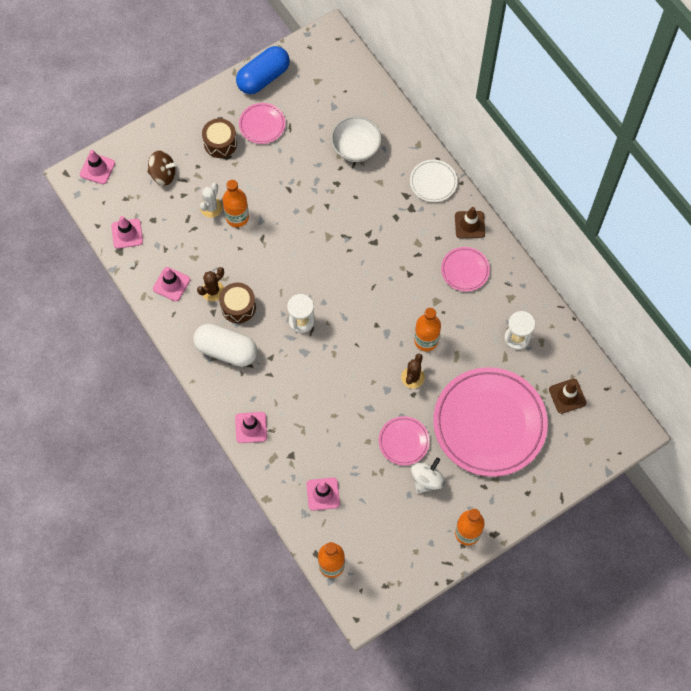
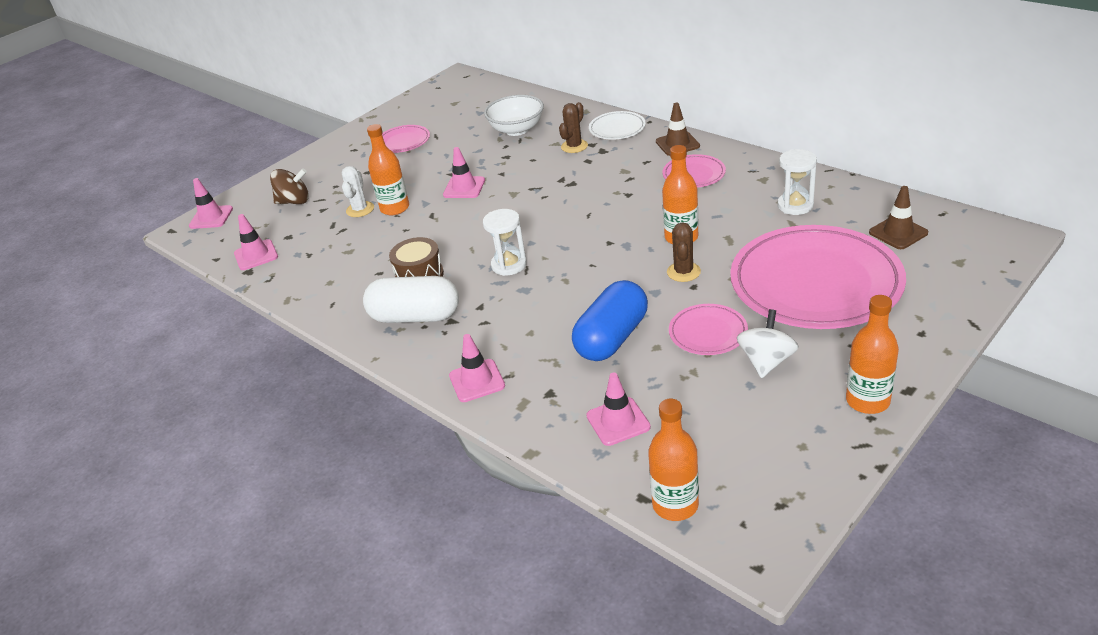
camera: 10 degrees left, 30 degrees down
pink traffic cone [153,267,190,301] -> pink traffic cone moved to [443,147,485,198]
brown cactus [197,267,224,301] -> brown cactus moved to [559,102,588,153]
brown drum [202,118,237,158] -> none
blue capsule [236,46,290,94] -> blue capsule moved to [572,280,648,361]

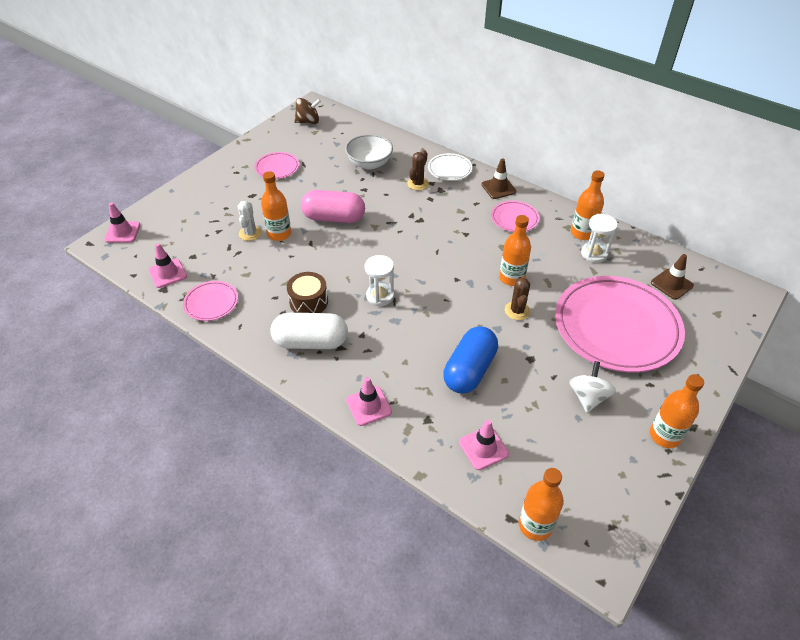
camera: 10 degrees left, 10 degrees up
brown spinning top [270,168,309,204] -> brown spinning top moved to [294,98,321,124]
pink traffic cone [443,147,485,198] -> pink capsule [301,190,365,223]
pink plate [669,304,748,355] -> pink plate moved to [183,281,238,321]
none -> orange bottle [571,170,605,240]

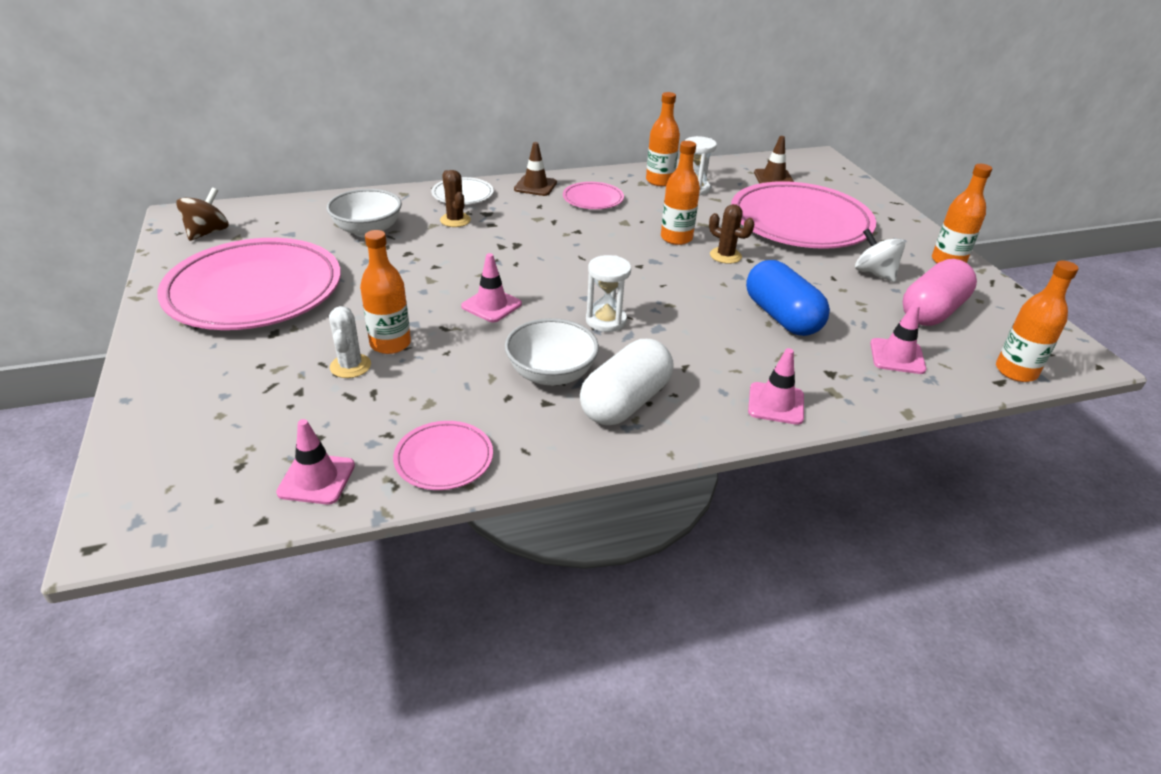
camera: 55 degrees left, 10 degrees down
pink traffic cone [104,202,140,243] -> pink traffic cone moved to [461,253,522,323]
white cactus [238,201,262,241] -> white cactus turned 45 degrees clockwise [329,306,371,378]
pink plate [254,152,299,179] -> pink plate [157,238,341,330], size x2.24
brown drum [287,272,328,313] -> white bowl [505,318,599,386]
pink capsule [301,190,365,223] -> pink capsule moved to [903,259,977,326]

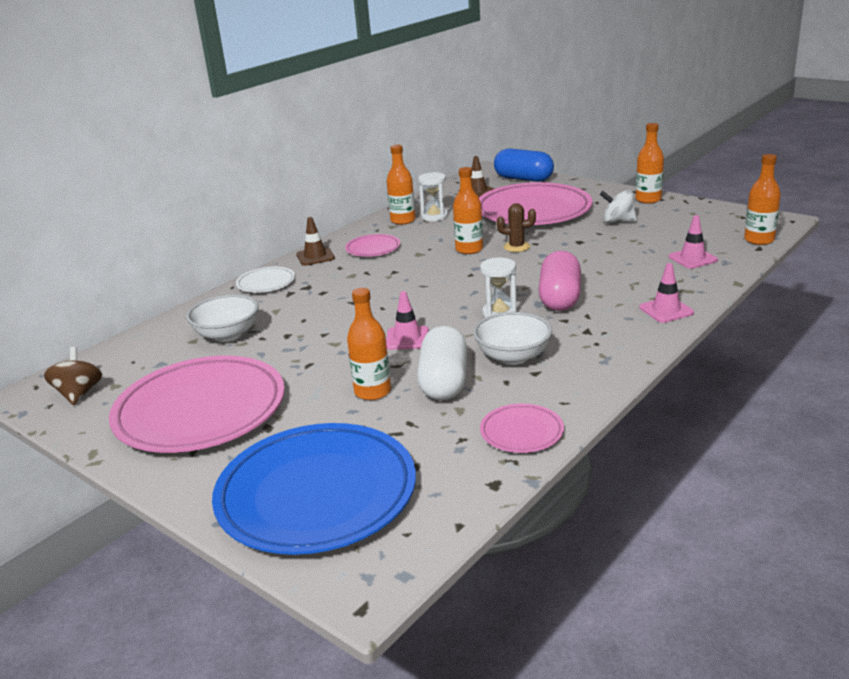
camera: 30 degrees left, 10 degrees down
pink traffic cone [276,419,355,505] -> none
white cactus [329,306,371,378] -> none
brown cactus [440,170,471,227] -> none
white capsule [580,339,673,425] -> white capsule moved to [417,326,467,401]
blue capsule [746,260,830,336] -> blue capsule moved to [494,149,554,182]
pink capsule [903,259,977,326] -> pink capsule moved to [538,251,581,311]
none -> blue plate [212,423,416,555]

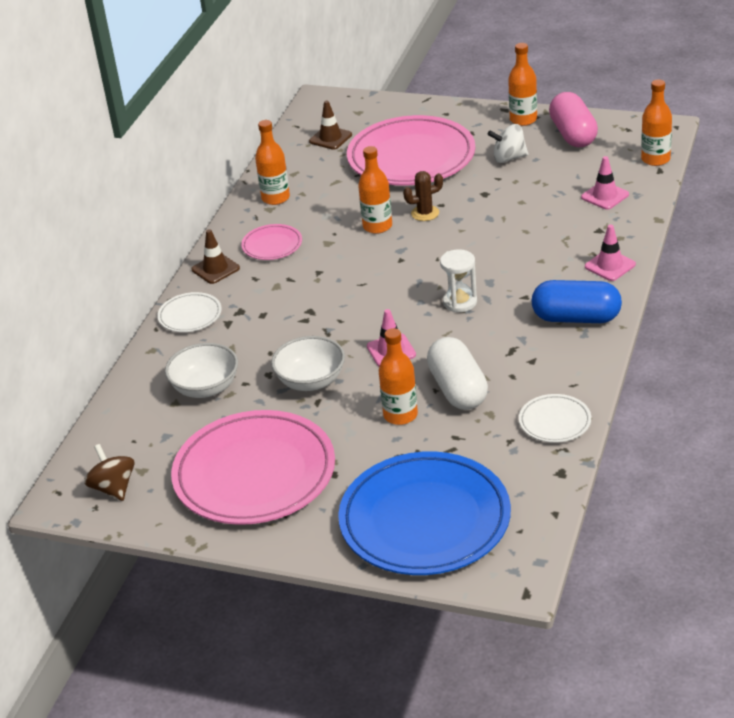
camera: 20 degrees left, 10 degrees up
white hourglass [418,172,448,221] -> none
white bowl [473,312,552,365] -> white bowl moved to [271,336,345,391]
pink plate [480,404,564,453] -> white plate [519,394,591,443]
blue capsule [494,149,554,182] -> blue capsule moved to [531,280,622,323]
pink capsule [538,251,581,311] -> pink capsule moved to [549,92,598,147]

